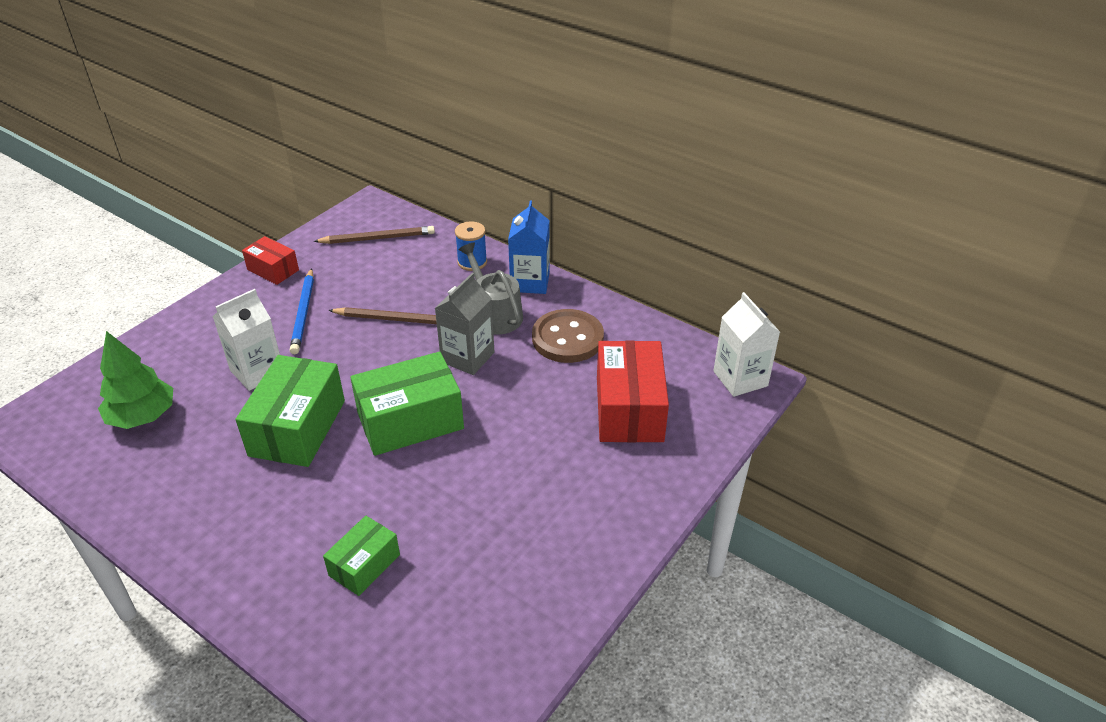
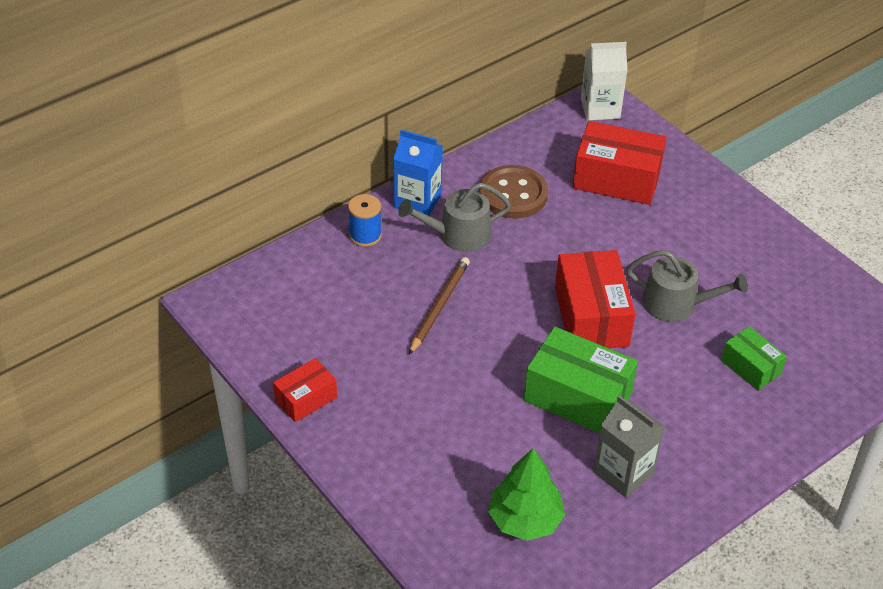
camera: 75 degrees left, 5 degrees up
white carton [212,289,280,391] -> none
blue pencil [290,268,314,354] -> none
brown pencil [313,226,435,244] -> none
green box [350,352,464,456] -> red box [555,250,636,348]
grey carton [435,273,494,375] -> grey carton moved to [594,395,665,498]
none -> grey watering can [626,250,748,322]

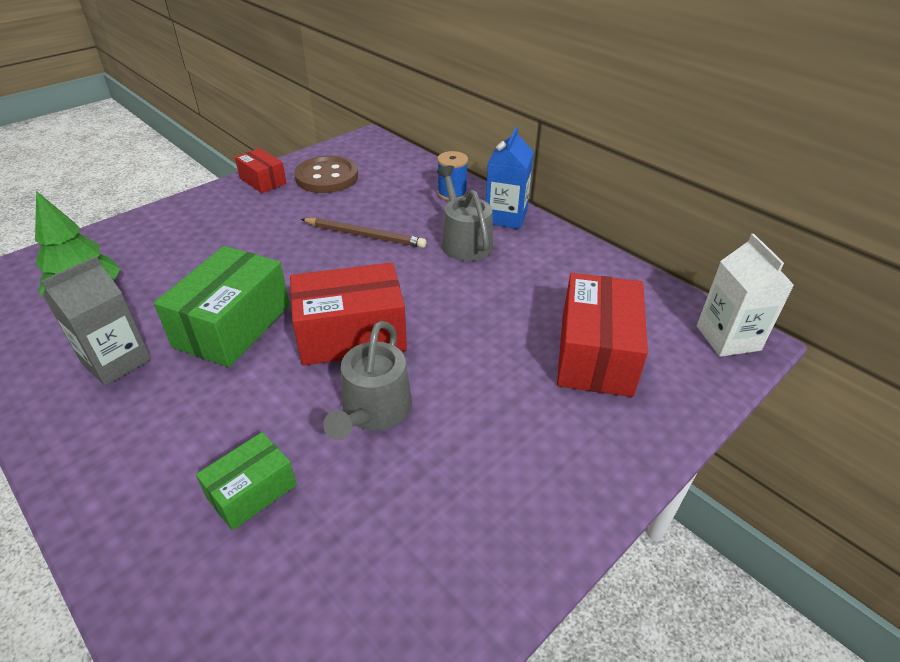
camera: 85 degrees right, 5 degrees down
brown button [479,165,548,219] -> brown button moved to [294,156,358,193]

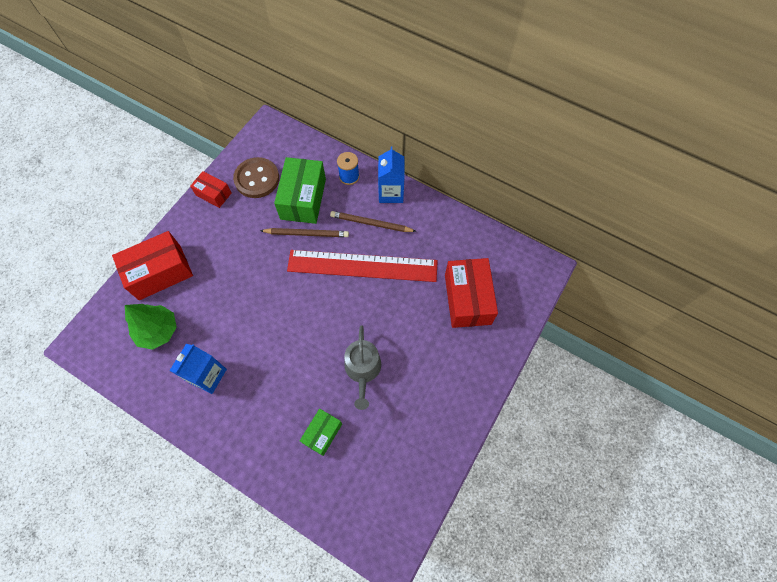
camera: 15 degrees left, 25 degrees up
grey carton [41,256,151,386] -> blue carton [169,344,227,394]
green box [154,246,290,367] -> green box moved to [274,157,326,224]
red box [290,262,407,366] -> red box moved to [112,231,193,300]
grey watering can [436,165,493,261] -> brown pencil [330,211,417,232]
white carton [697,234,794,357] -> none
none -> red ruler [287,250,438,282]

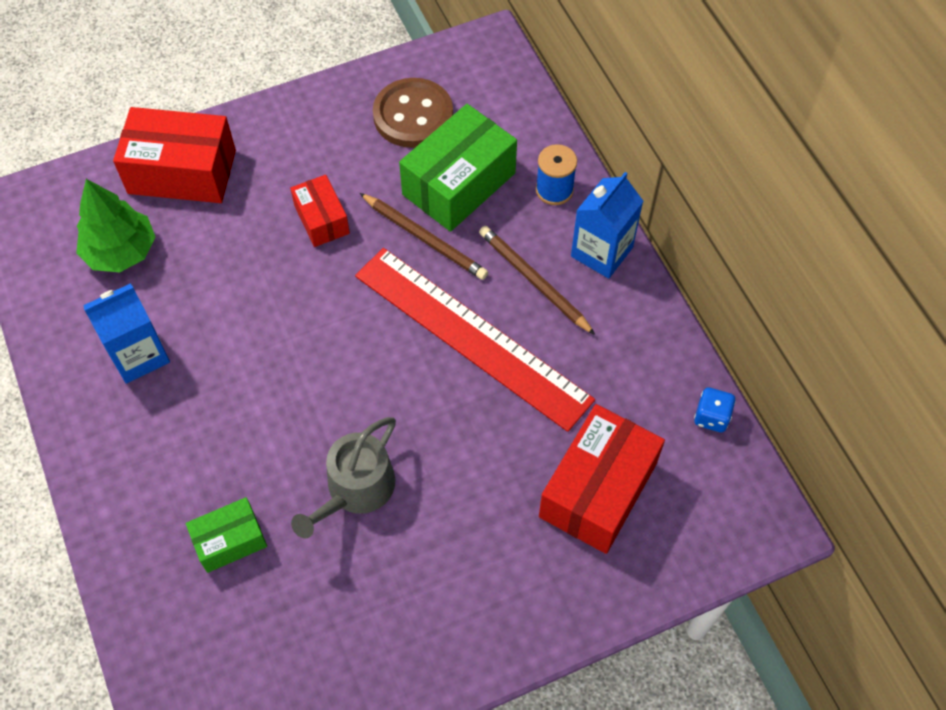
camera: 35 degrees right, 5 degrees down
red box [190,171,232,208] -> red box moved to [290,175,350,247]
none -> blue dice [694,387,736,432]

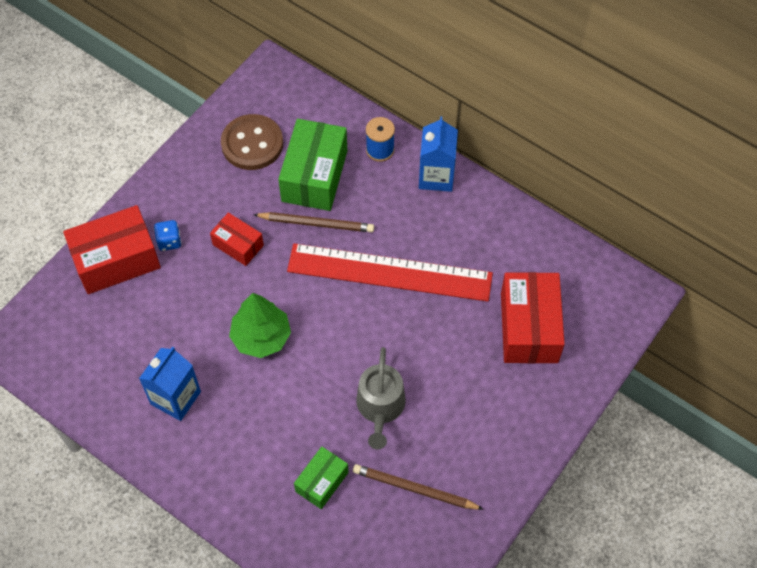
camera: 30 degrees left, 0 degrees up
green tree [76,179,155,272] -> green tree moved to [229,293,291,358]
brown pencil [479,226,595,335] -> brown pencil moved to [353,464,484,510]
blue dice [694,387,736,432] -> blue dice moved to [154,220,182,251]

